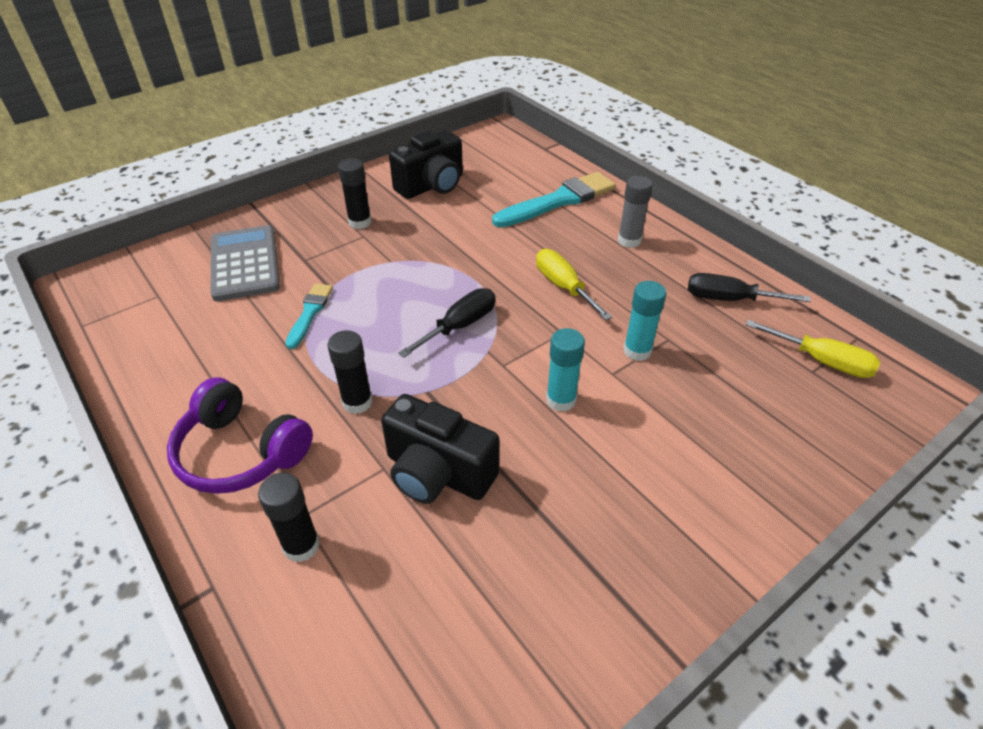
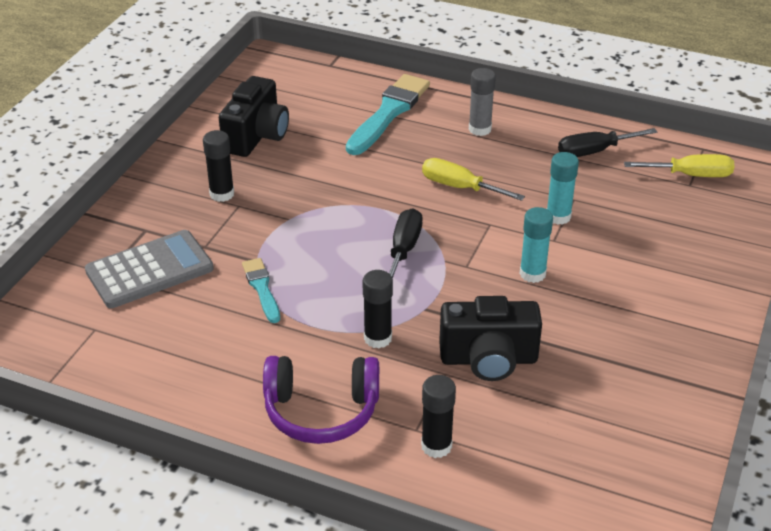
camera: 30 degrees left, 5 degrees down
grey calculator [211,225,280,301] -> grey calculator turned 105 degrees clockwise [85,230,214,308]

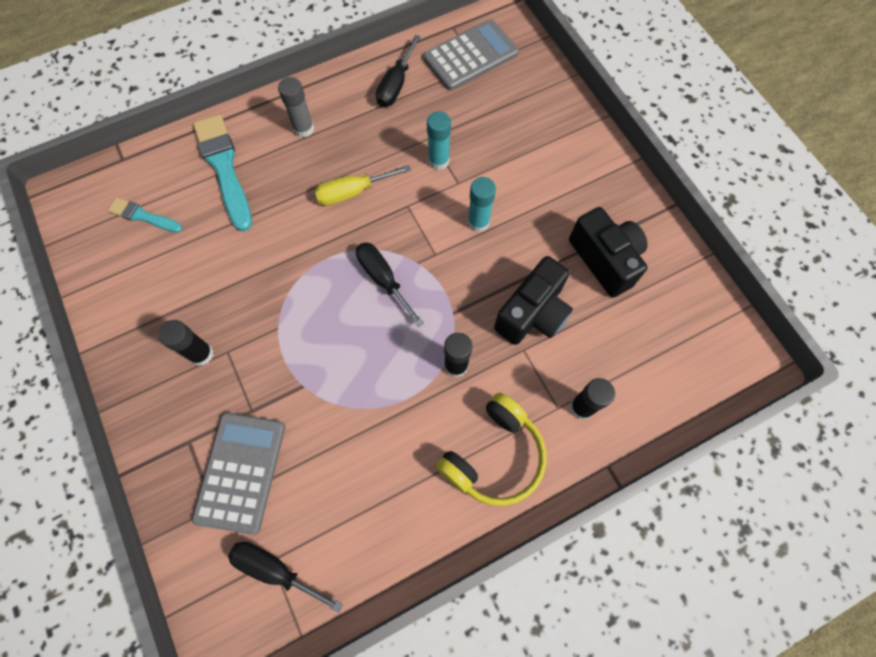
camera: 50 degrees left, 30 degrees up
black camera [219,76,289,157] -> black camera moved to [569,207,648,298]
turquoise brush [242,258,280,323] -> turquoise brush moved to [108,198,182,233]
purple headphones [263,356,379,444] -> yellow headphones [436,393,547,506]
yellow screwdriver [624,154,734,177] -> grey calculator [423,19,519,91]
none -> black screwdriver [228,542,343,613]

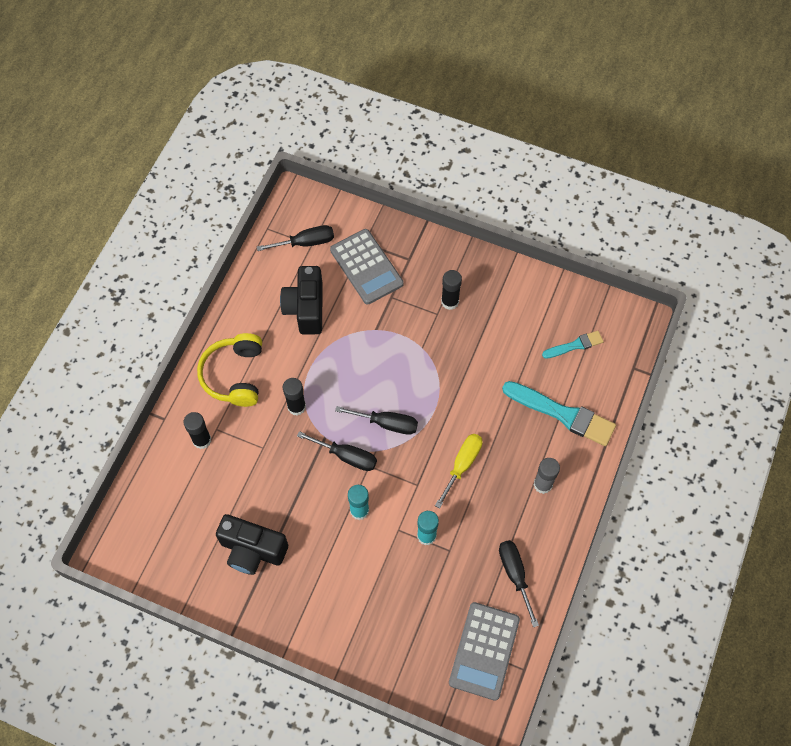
camera: 140 degrees right, 5 degrees down
black camera [494,256,573,345] -> black camera moved to [280,266,323,335]
none -> black screwdriver [297,431,377,471]

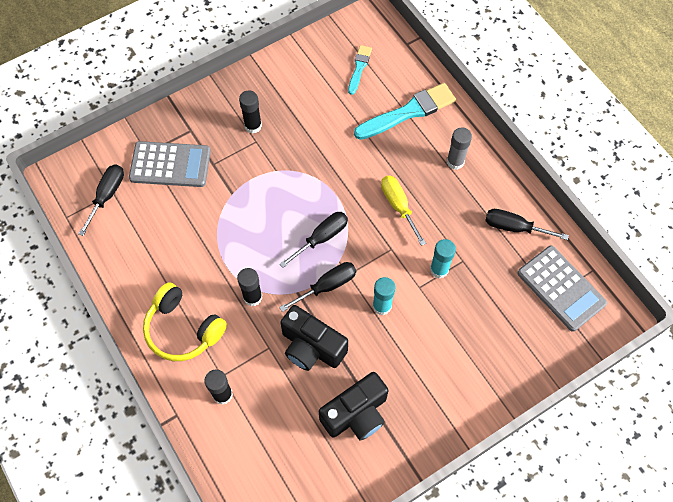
camera: 55 degrees left, 0 degrees up
black camera [280,266,323,335] -> black camera moved to [280,305,348,371]

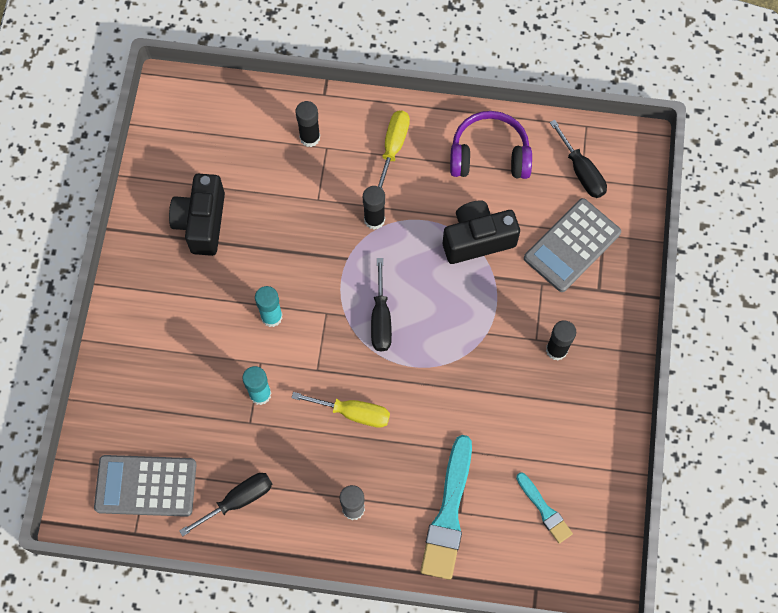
camera: 130 degrees right, 5 degrees up
yellow headphones [143,282,227,361] -> yellow screwdriver [378,110,410,189]
black screwdriver [279,262,356,312] -> none
black camera [280,305,348,371] -> black camera moved to [443,200,520,264]
none -> purple headphones [450,111,532,179]

